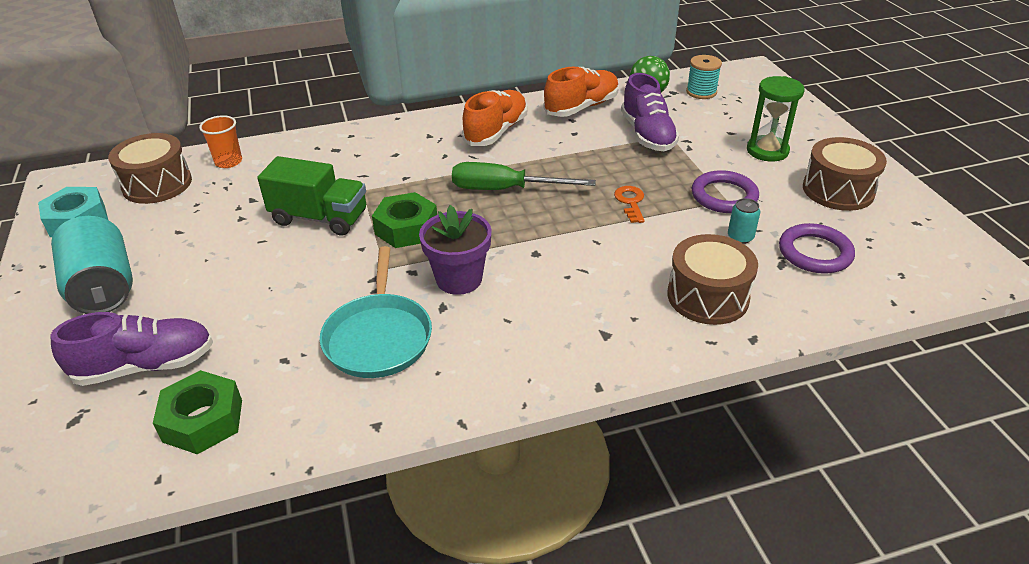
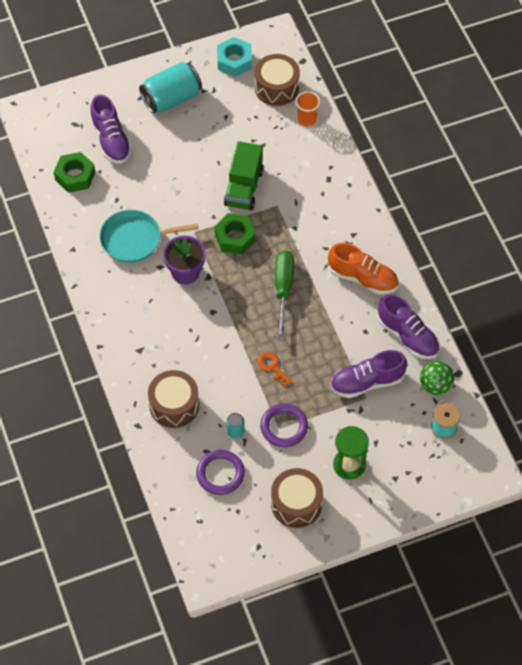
camera: 85 degrees right, 20 degrees up
orange shoe [544,67,619,117] -> purple shoe [377,294,439,359]
orange key [614,186,645,223] -> orange key turned 120 degrees counterclockwise [258,352,292,387]

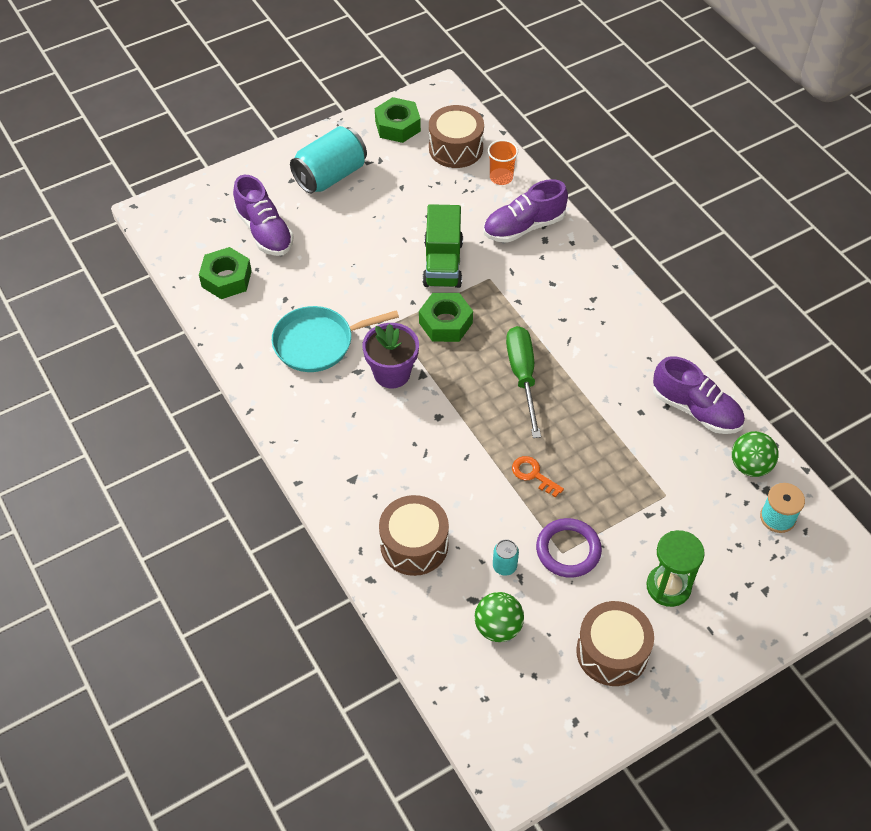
camera: 10 degrees left, 5 degrees down
purple ring [196,450,245,495] -> green ball [475,592,524,642]
turquoise nut [217,37,252,77] -> green nut [375,97,421,143]
orange shoe [328,243,399,295] -> none
purple shoe [330,350,407,398] -> purple shoe moved to [483,179,568,243]

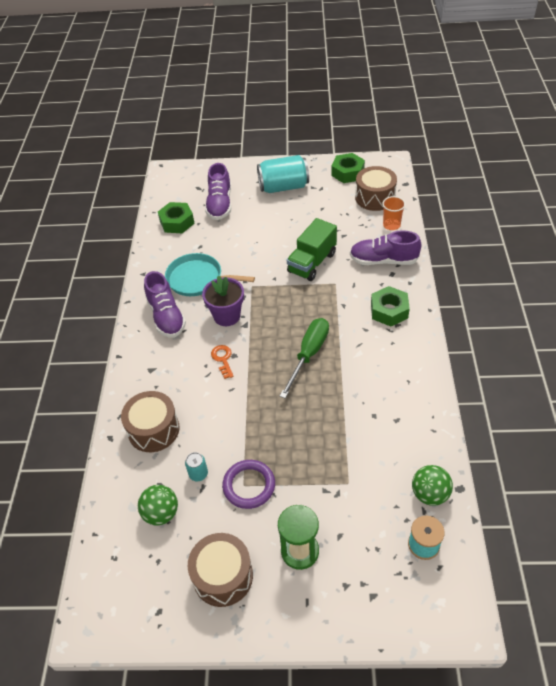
camera: 35 degrees right, 5 degrees down
green nut [419,293,473,342] -> green nut moved to [371,286,410,326]
orange key [512,456,564,498] -> orange key moved to [211,345,234,379]
purple shoe [653,356,745,434] -> purple shoe moved to [144,271,186,337]

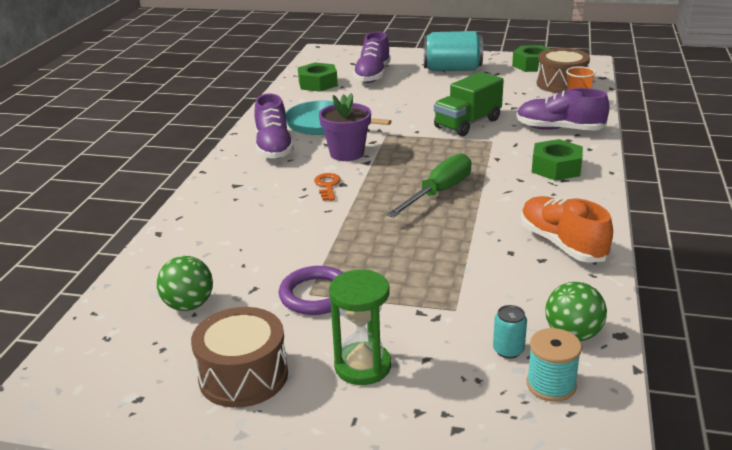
camera: 10 degrees right, 20 degrees down
brown drum [121,391,180,452] -> none
turquoise can [185,452,208,481] -> turquoise can moved to [493,305,527,359]
none -> orange shoe [521,196,613,263]

